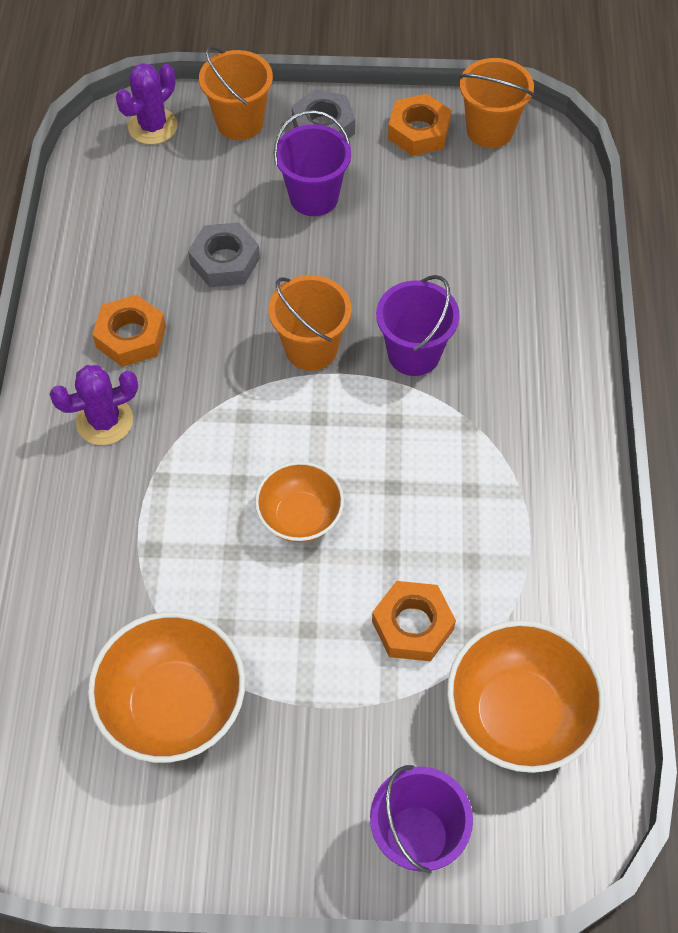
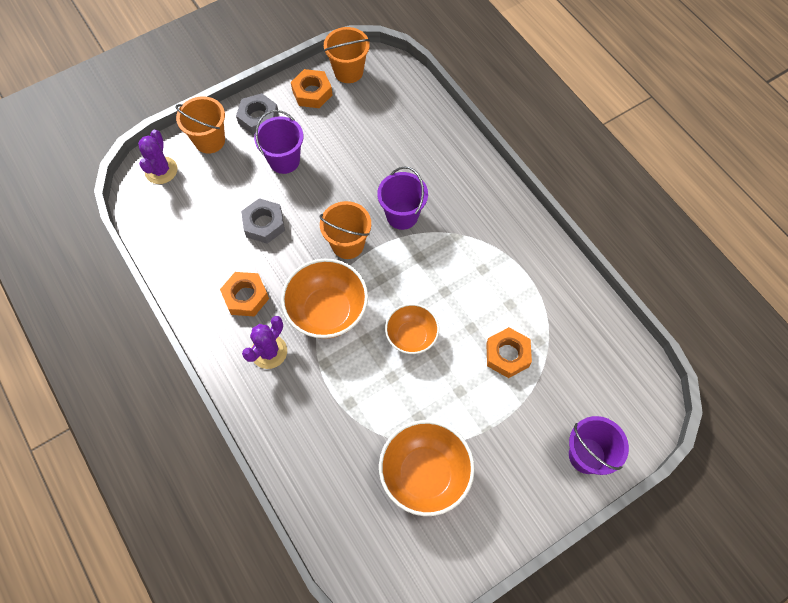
camera: 35 degrees left, 5 degrees up
orange bowl [447,620,605,773] -> orange bowl moved to [281,259,368,339]

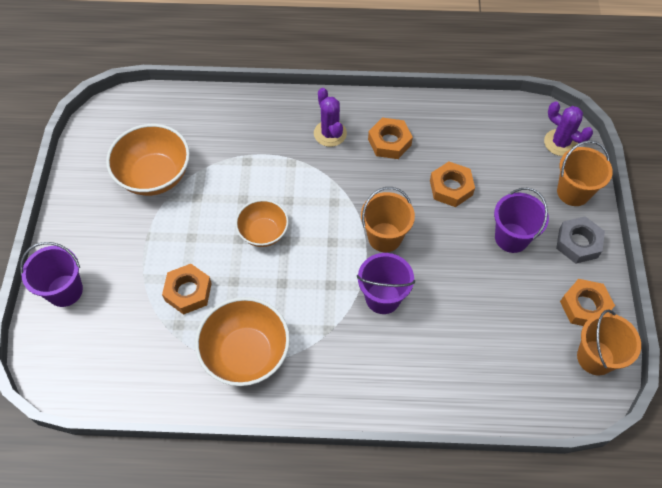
camera: 125 degrees right, 5 degrees down
grey nut [241,198,285,244] -> orange nut [430,162,475,207]
orange bowl [281,259,368,339] -> orange bowl moved to [195,297,290,386]

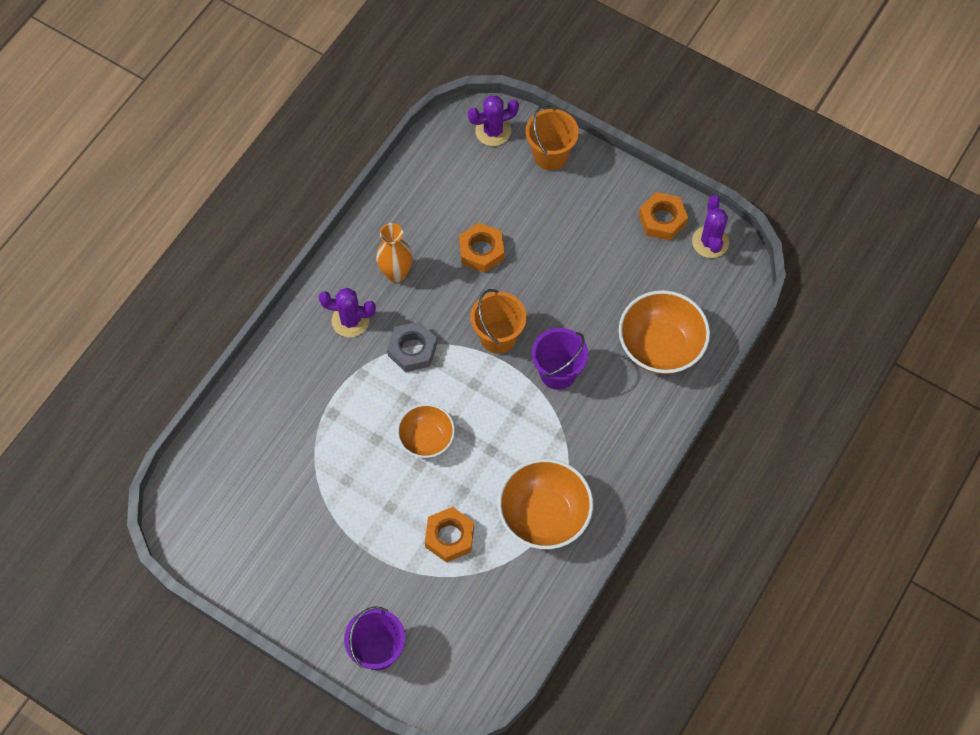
camera: 60 degrees left, 5 degrees up
orange bowl [106,124,190,196] -> orange bowl moved to [619,290,710,374]
orange nut [368,118,413,159] -> orange vase [376,223,413,282]
purple bucket [494,188,549,253] -> none
grey nut [556,216,605,264] -> grey nut moved to [387,322,437,372]
orange bucket [577,310,641,375] -> purple cactus [692,195,729,258]

